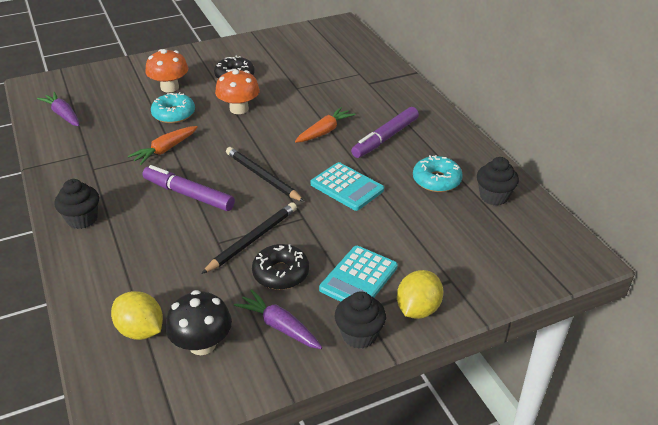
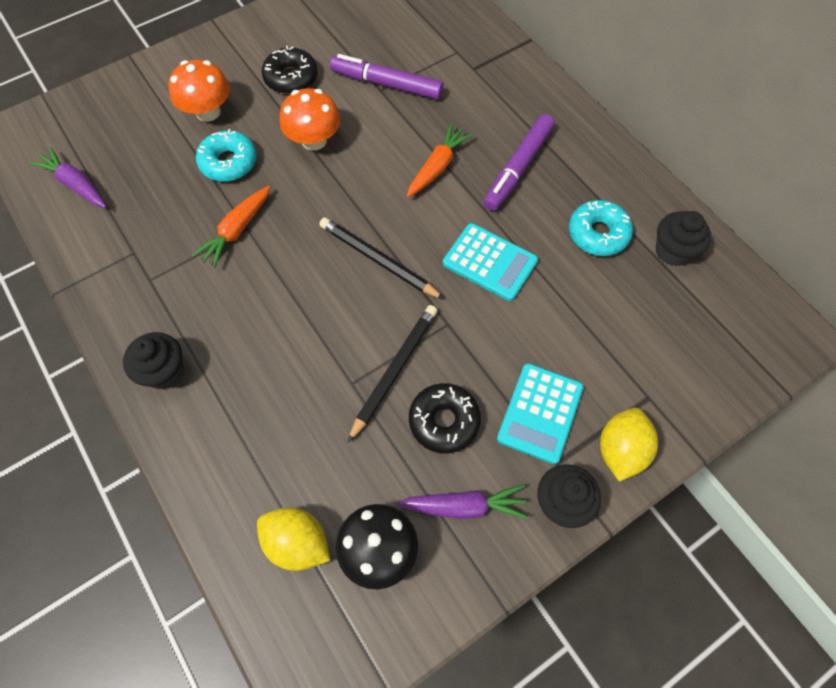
camera: 10 degrees left, 25 degrees up
purple marker [142,165,235,211] -> purple marker moved to [330,54,443,100]
purple carrot [234,289,322,349] -> purple carrot turned 150 degrees clockwise [397,484,528,519]

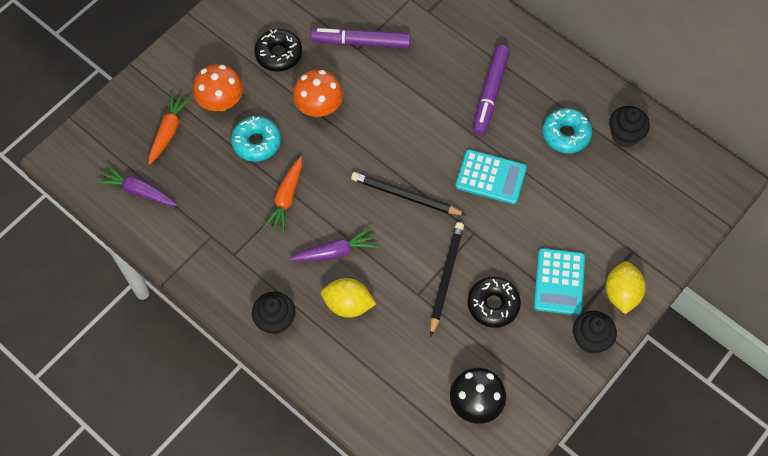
camera: 15 degrees left, 0 degrees up
yellow lemon [257,507,330,571] -> yellow lemon moved to [321,278,376,318]
purple carrot [397,484,528,519] -> purple carrot moved to [290,227,378,261]
orange carrot [407,123,473,197] -> orange carrot moved to [148,92,192,164]

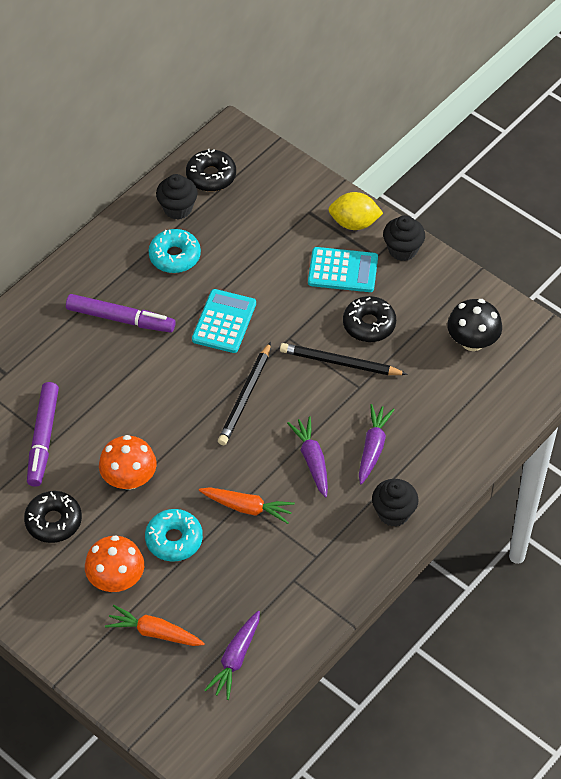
camera: 90 degrees left, 10 degrees down
yellow lemon [321,278,376,318] -> purple carrot [359,404,395,485]
none -> black donut [186,149,236,192]

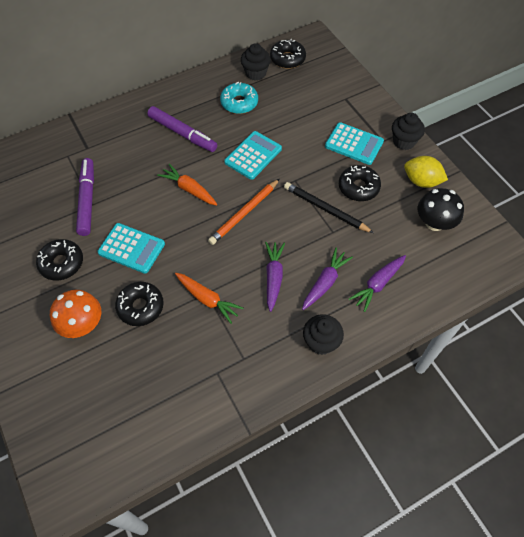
camera: 20 degrees right, 5 degrees up
purple marker [27,382,59,487] -> purple marker turned 150 degrees clockwise [76,158,94,236]
orange mushroom [99,435,156,490] -> turquoise calculator [97,223,165,274]
orange carrot [105,605,205,646] -> orange carrot moved to [157,164,217,206]
turquoise donut [145,509,203,562] -> black donut [115,282,164,326]
purple carrot [204,611,260,700] -> purple carrot moved to [349,255,406,312]
black pencil [218,342,271,445] -> orange pencil [208,179,280,245]
yellow lemon [328,192,383,230] -> yellow lemon moved to [404,156,448,188]

